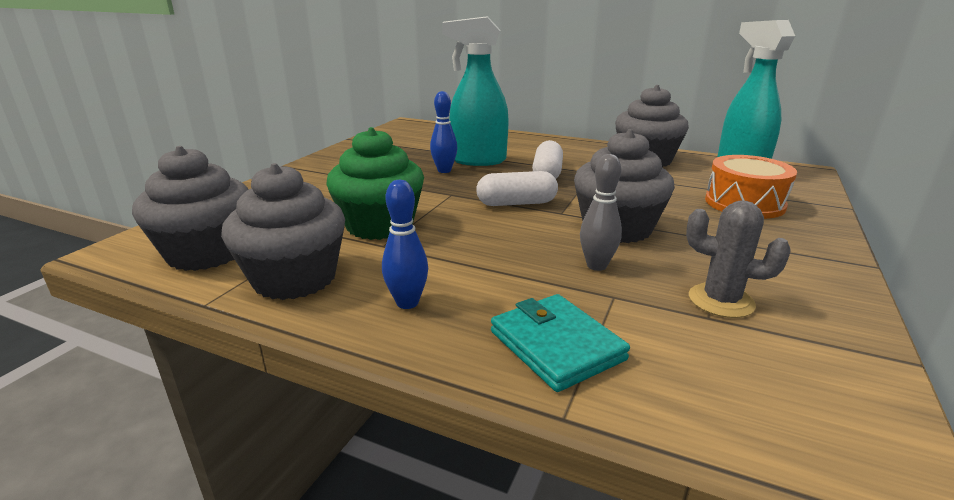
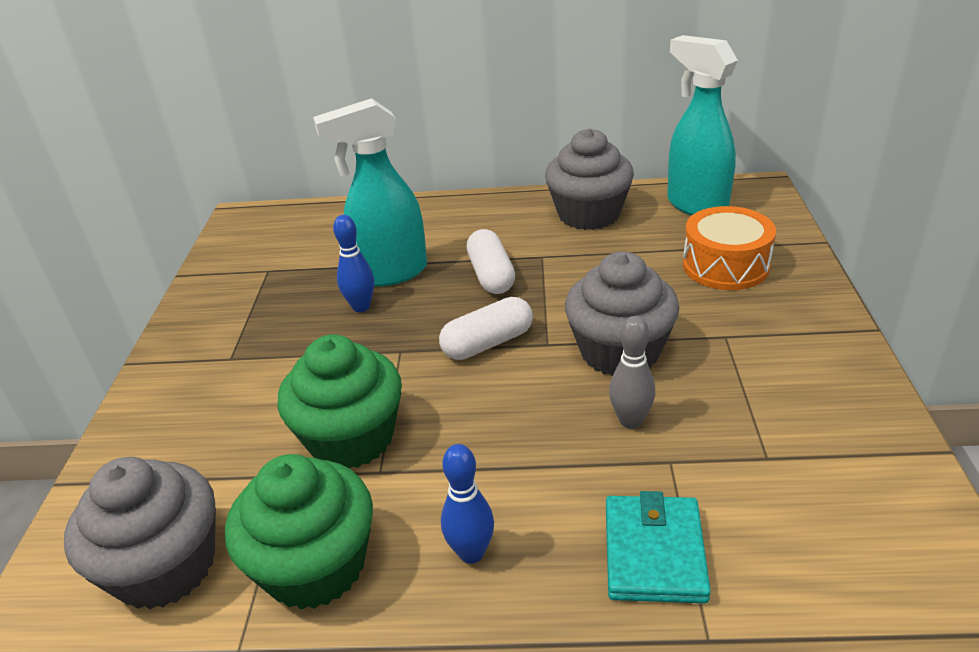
camera: 20 degrees left, 10 degrees up
grey cupcake [221,163,345,300] -> green cupcake [225,454,373,610]
turquoise wallet [491,294,630,392] -> turquoise wallet turned 60 degrees clockwise [606,491,711,603]
grey cactus [686,201,791,318] -> none

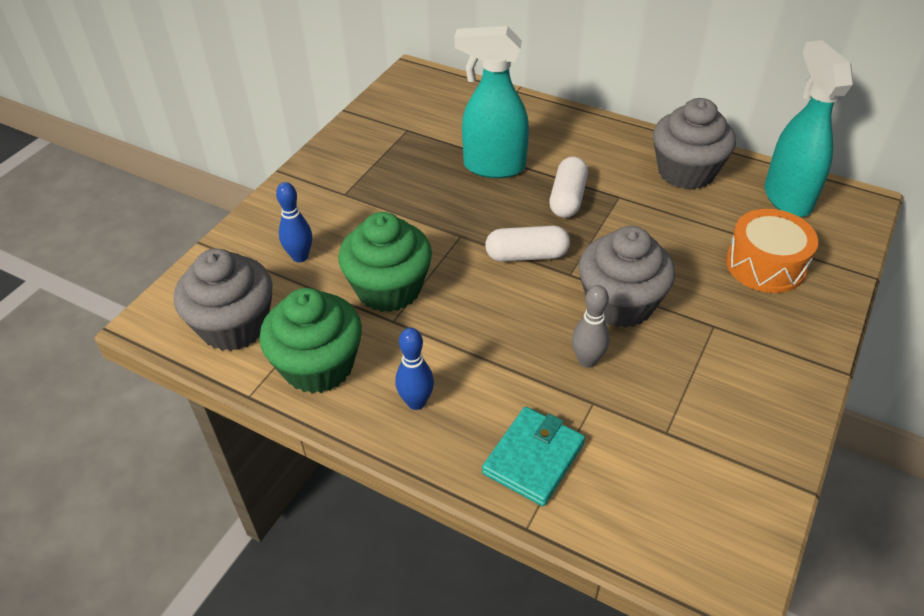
camera: 25 degrees right, 10 degrees up
blue bowling pin [333,215,374,312] -> blue bowling pin moved to [276,182,312,262]

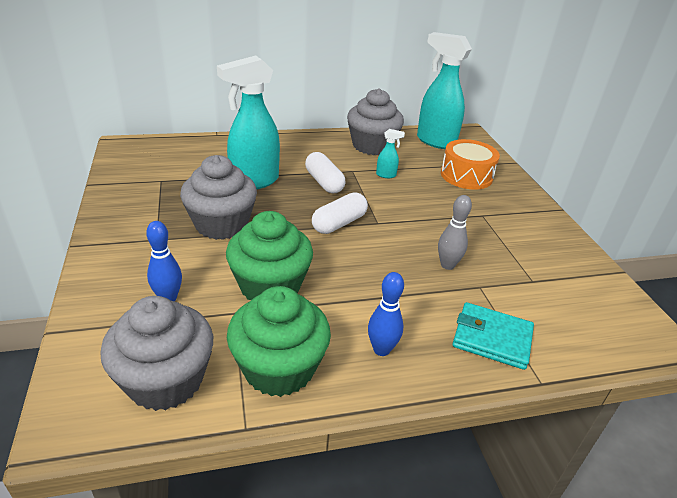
camera: 45 degrees left, 10 degrees down
turquoise wallet [482,407,585,506] -> turquoise wallet turned 60 degrees counterclockwise [453,302,534,370]
grey cupcake [579,226,675,328] -> grey cupcake moved to [180,155,257,240]
none -> turquoise spray bottle [376,129,405,178]

